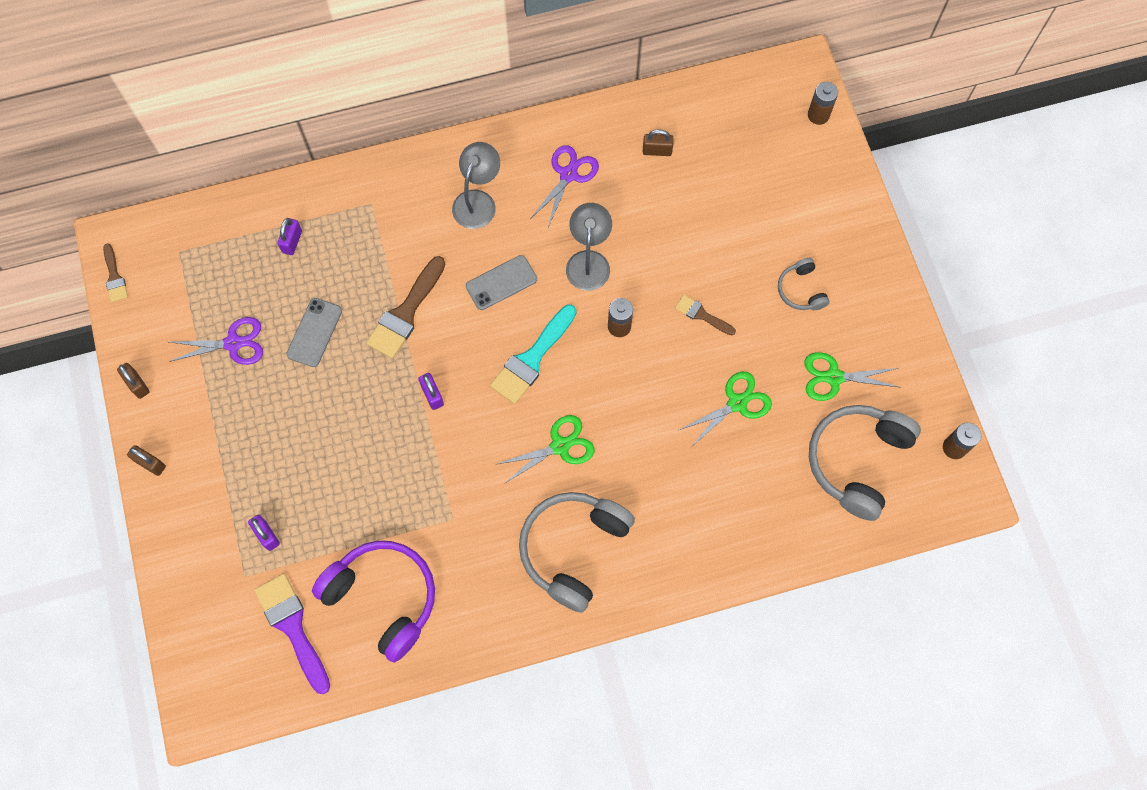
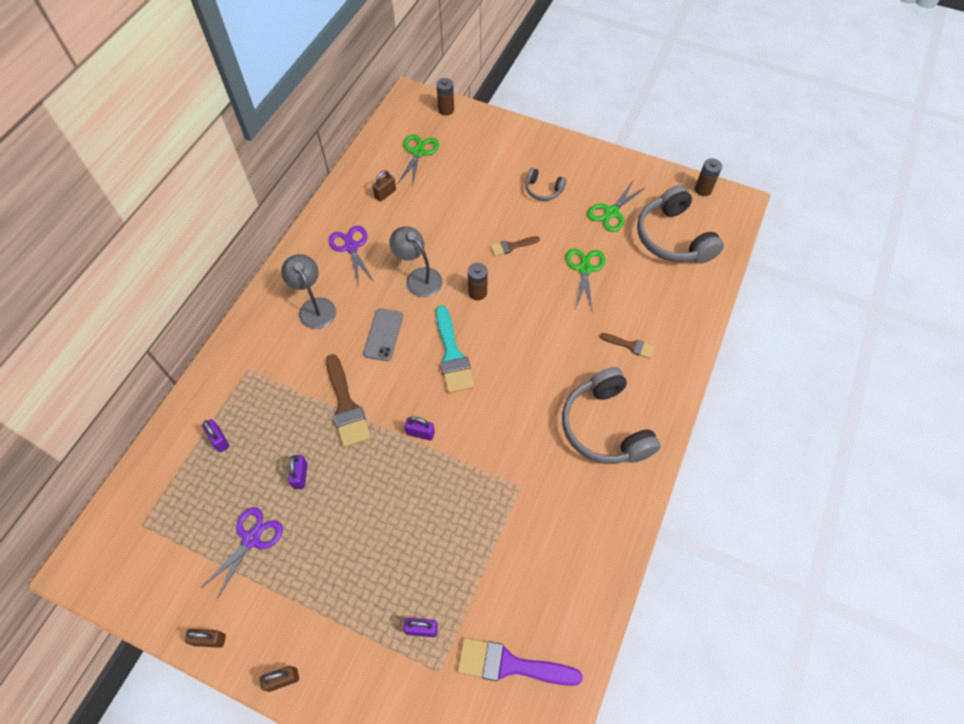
camera: 50 degrees left, 10 degrees down
brown brush [103,243,128,302] -> brown brush moved to [600,333,655,359]
grey phone [286,298,342,367] -> purple padlock [288,455,307,489]
purple headphones [312,541,435,662] -> none
green scissors [495,415,594,484] -> green scissors moved to [398,134,439,187]

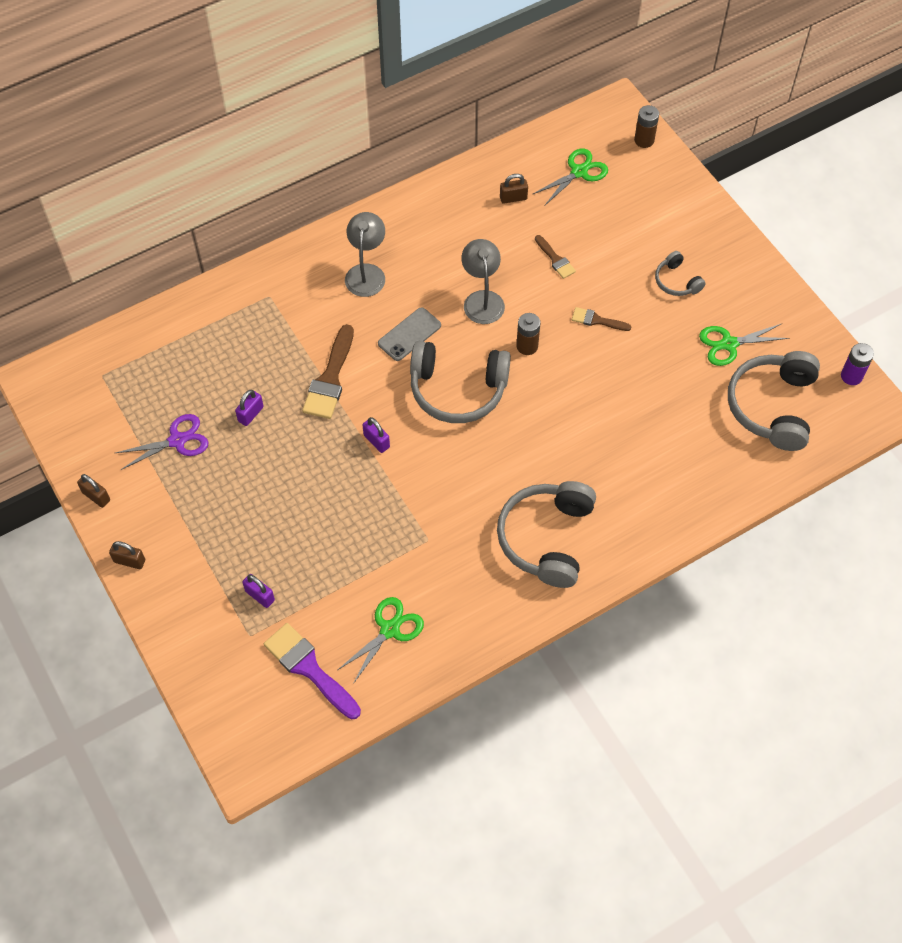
camera: 35 degrees right, 0 degrees up
purple padlock [202,419,229,452] -> none
purple scissors [328,226,374,284] -> none
turquoise brush [436,305,475,393] -> grey headphones [410,341,511,423]
green scissors [566,248,605,310] -> green scissors moved to [338,597,424,684]
brown brush [600,333,655,359] -> brown brush moved to [535,235,576,279]
brown battery [695,158,722,196] -> purple battery [841,343,874,385]

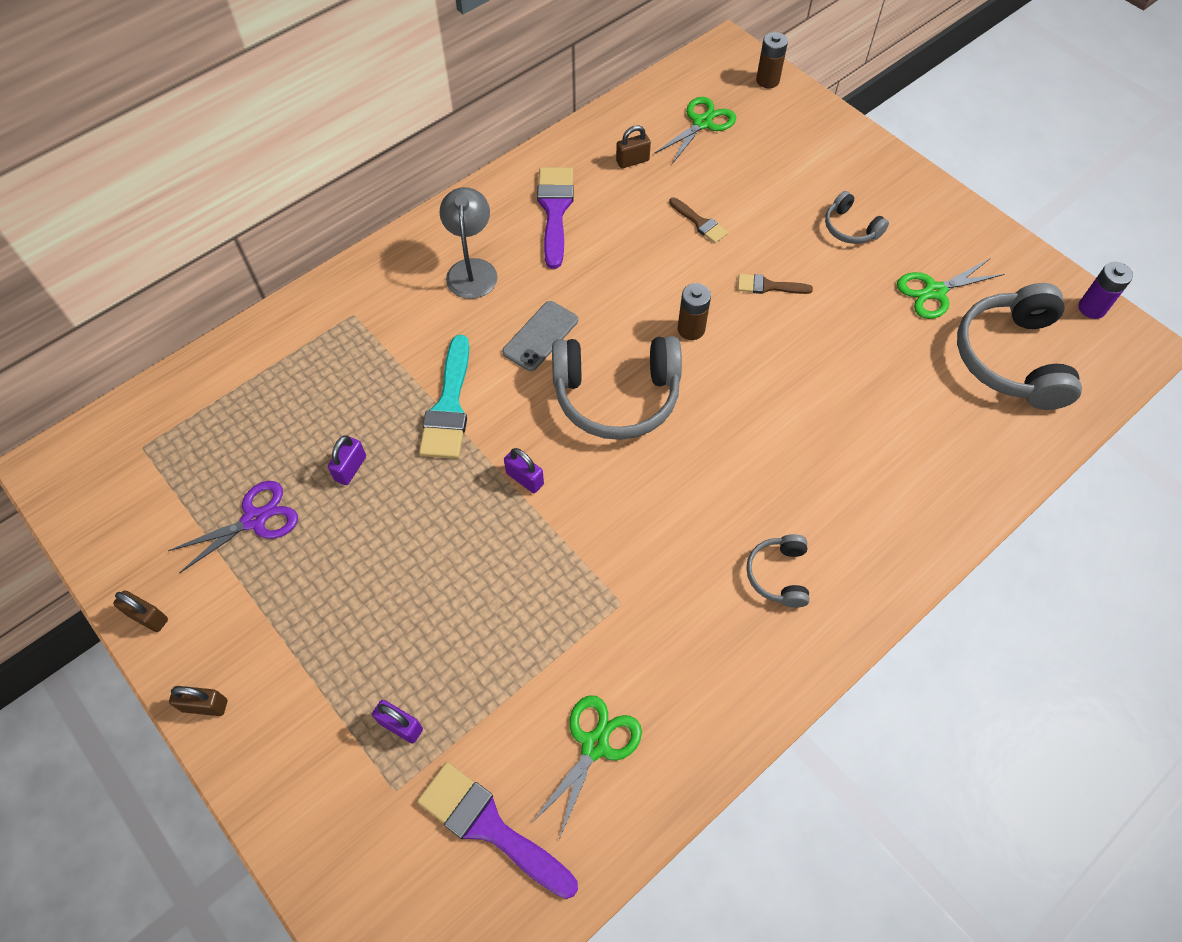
camera: 10 degrees left, 0 degrees up
brown brush [302,324,354,419] -> turquoise brush [419,335,469,459]
grey lamp [461,239,505,324] -> none
grey headphones [497,481,596,588] -> grey headphones [746,534,810,608], size x0.50
none -> purple brush [537,167,574,269]

